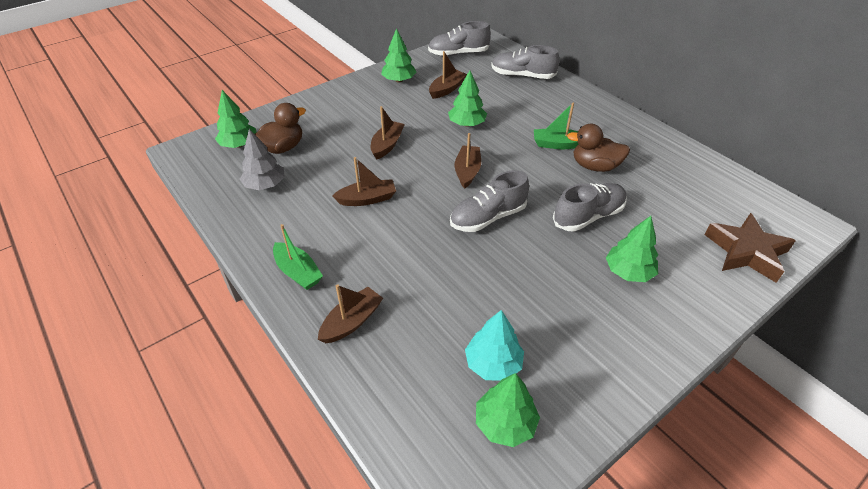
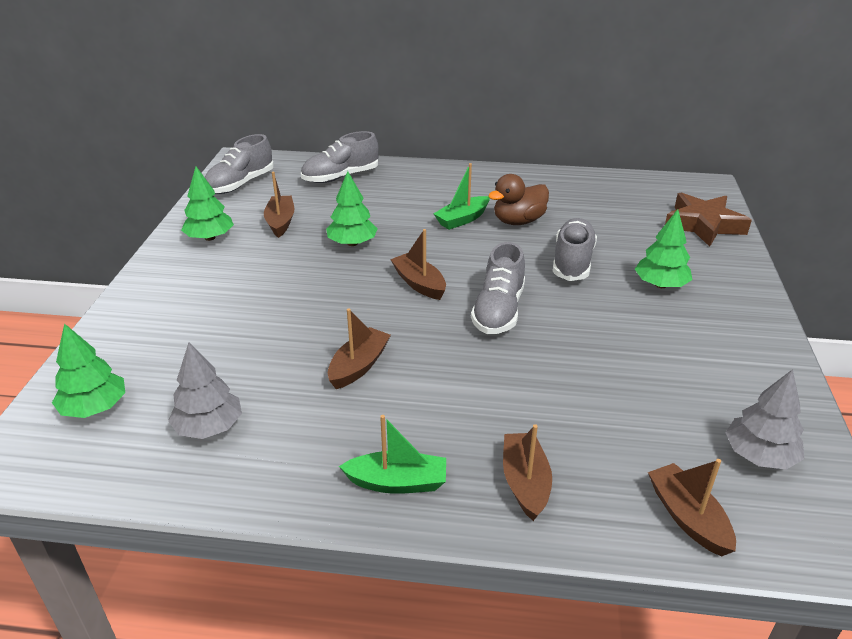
camera: 45 degrees left, 10 degrees down
brown duck [255,103,306,154] -> none
brown boat [371,106,405,160] -> brown boat moved to [648,459,736,556]
turquoise tree [465,310,524,381] -> none
green tree [476,373,540,447] -> grey tree [725,369,804,470]

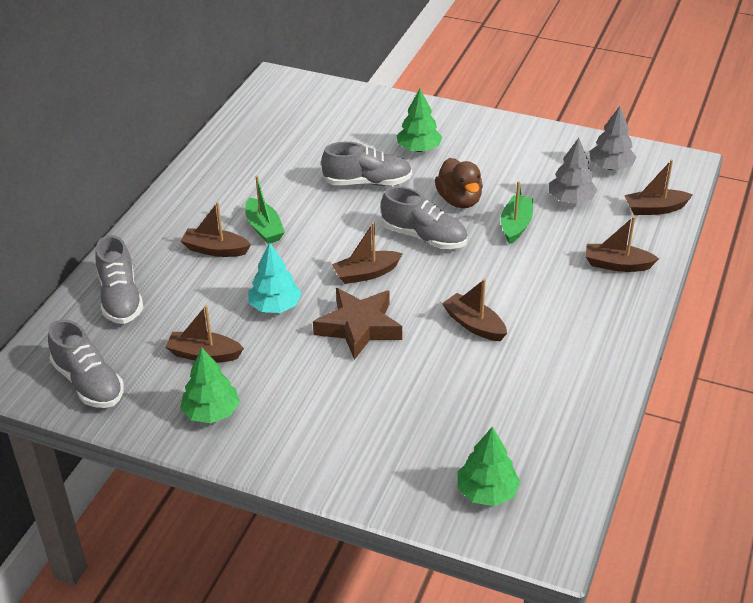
camera: 75 degrees left, 5 degrees up
grey tree [168,342,242,439] -> grey tree moved to [549,138,597,204]
green tree [326,171,378,246] -> turquoise tree [248,242,301,313]
green boat [339,415,446,494] -> green boat moved to [501,181,533,244]
brown duck [488,174,549,225] -> brown duck moved to [435,158,483,208]
grey shoe [553,218,597,281] -> grey shoe turned 150 degrees clockwise [321,142,412,186]
brown star [665,192,752,247] -> brown star moved to [313,288,402,360]
none -> brown boat [181,202,251,257]

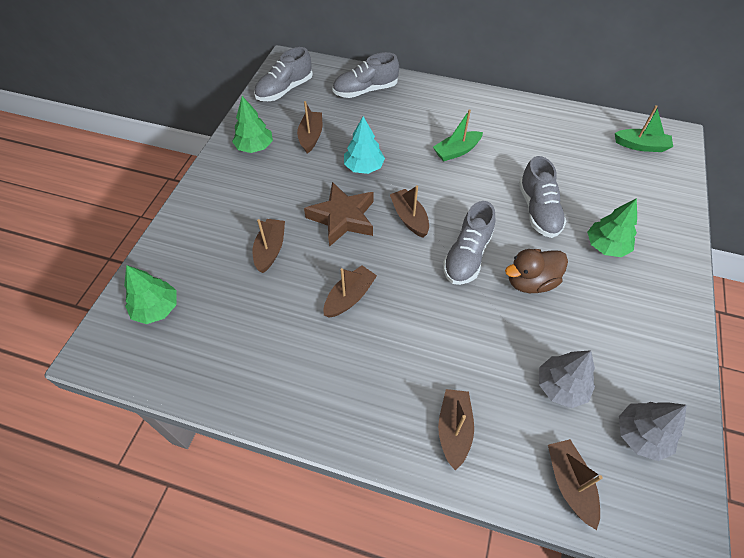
camera: 85 degrees right, 15 degrees up
brown boat [181,202,251,257] -> brown boat moved to [253,219,285,273]
green boat [501,181,533,244] -> green boat moved to [615,105,673,152]

